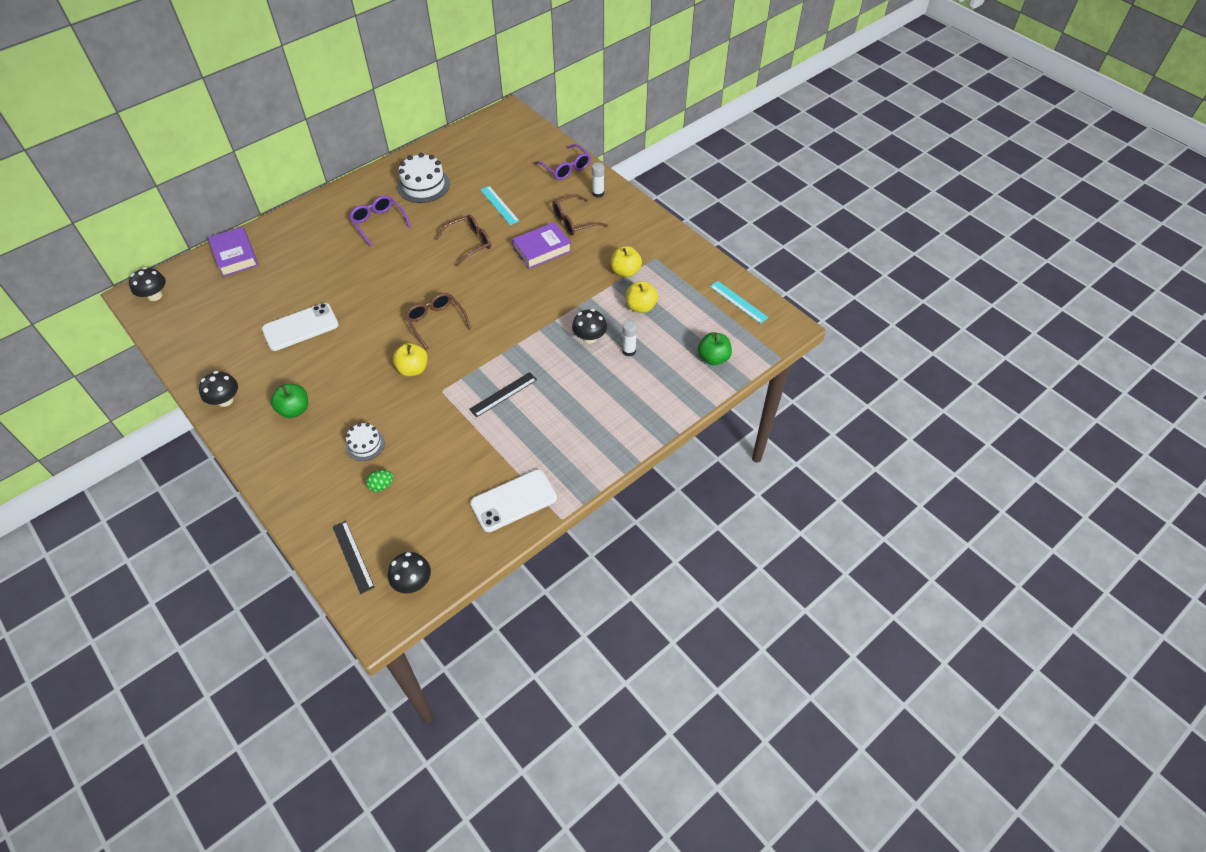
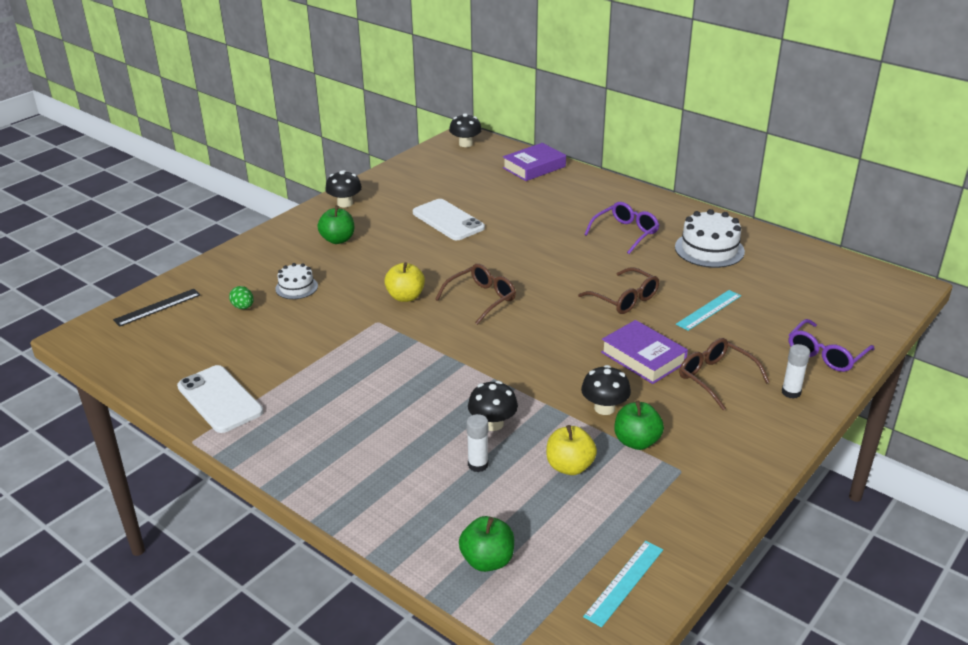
camera: 80 degrees right, 20 degrees down
black mushroom [388,552,431,593] -> black mushroom moved to [581,365,631,415]
black ruler [469,372,537,417] -> none
yellow apple [611,246,642,277] -> green apple [614,400,664,450]

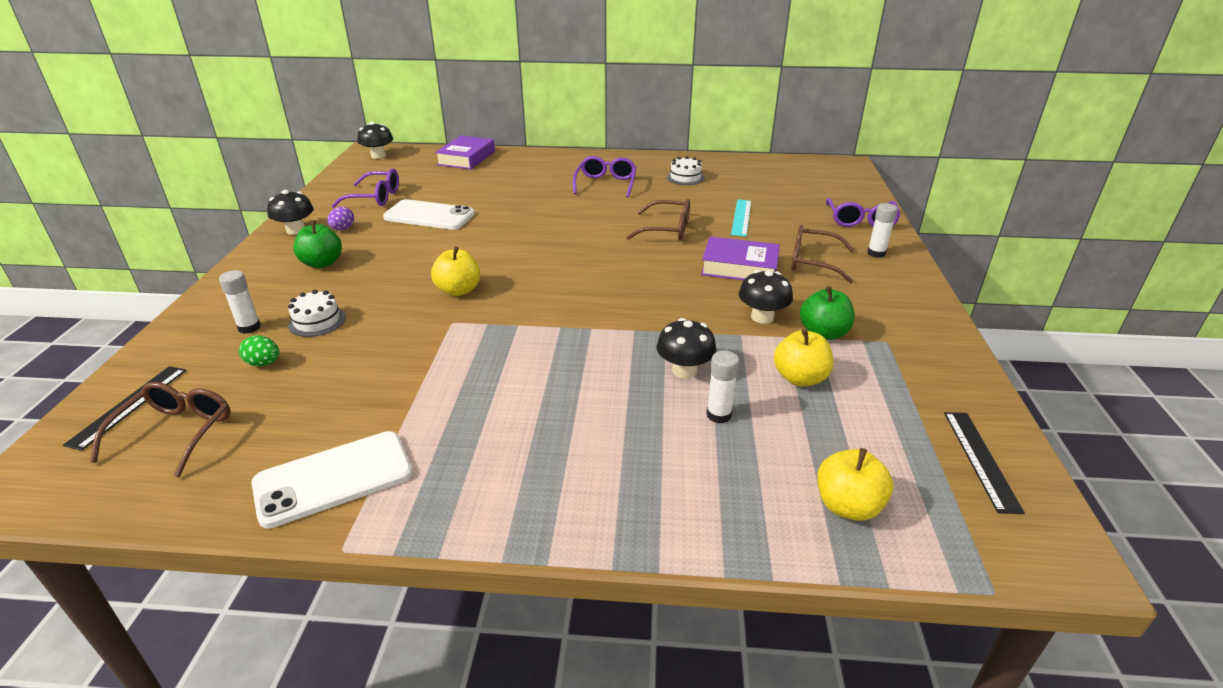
camera: 35 degrees left, 0 degrees up
white phone [177,365,263,433] -> white phone turned 45 degrees counterclockwise [252,431,413,528]
brown glasses [435,264,516,325] -> brown glasses moved to [90,382,231,478]
green apple [459,516,514,572] -> yellow apple [818,448,893,521]
turquoise ruler [583,541,663,627] -> black ruler [944,412,1025,514]
white cake [675,209,745,268] -> white cake [667,156,705,185], size x0.59
none -> white glue stick [219,270,261,334]
none -> purple egg [328,207,354,230]
none -> purple glasses [331,169,399,208]

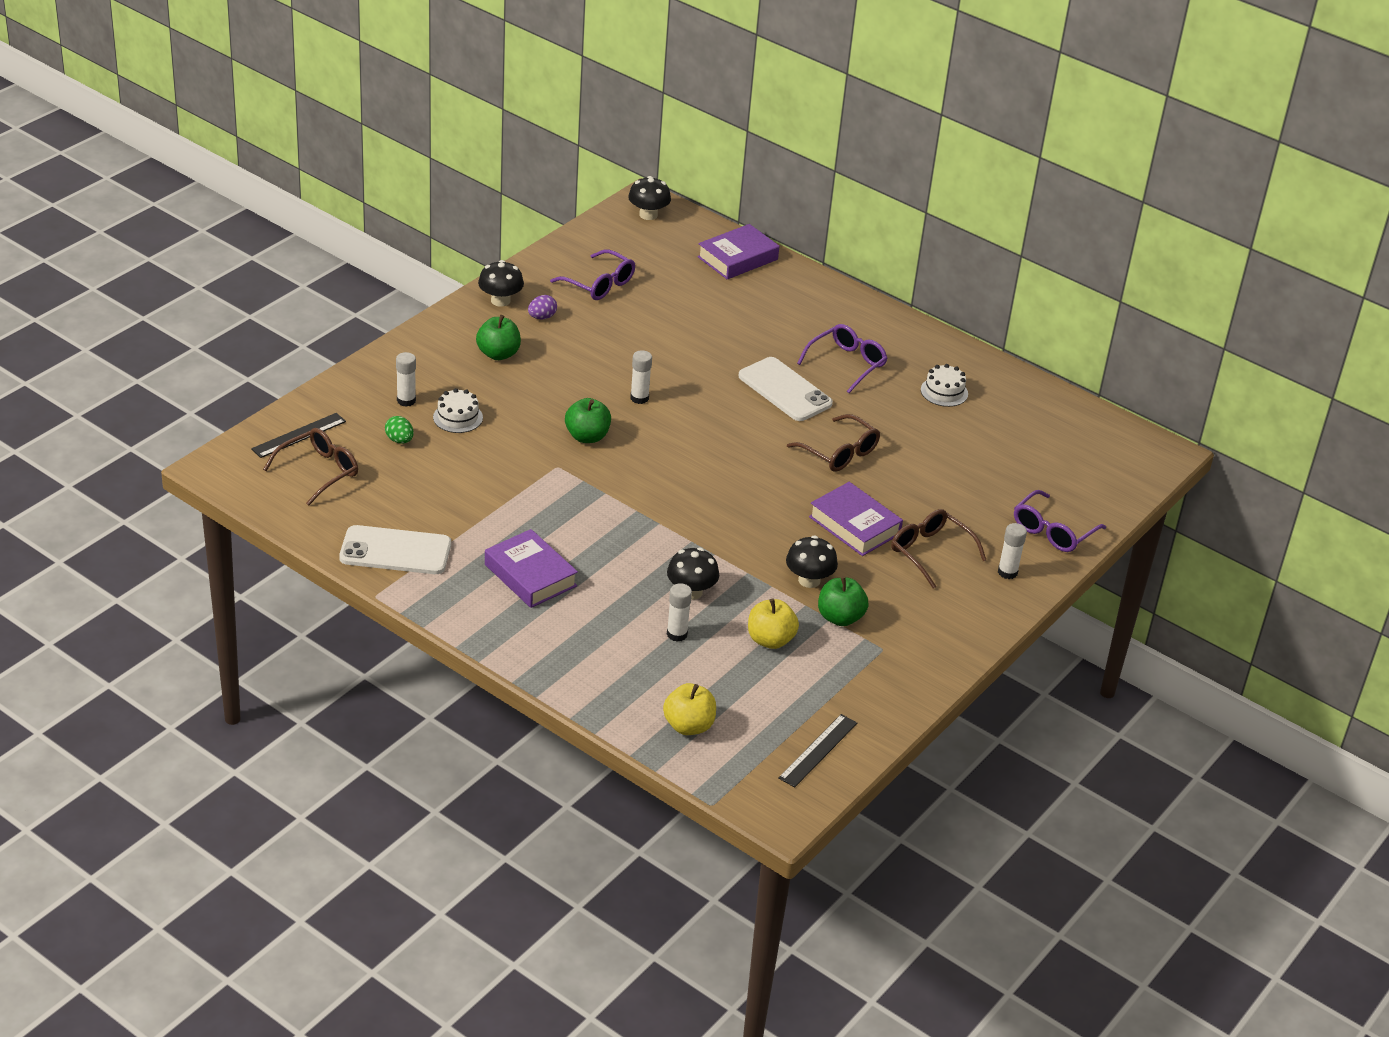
camera: 30 degrees right, 5 degrees up
white phone [383,199,475,230] -> white phone moved to [738,357,833,421]
yellow apple [431,246,480,296] -> green apple [565,398,611,443]
turquoise ruler [731,199,751,236] -> none
none -> purple book [485,529,578,608]
none -> white glue stick [630,350,652,404]

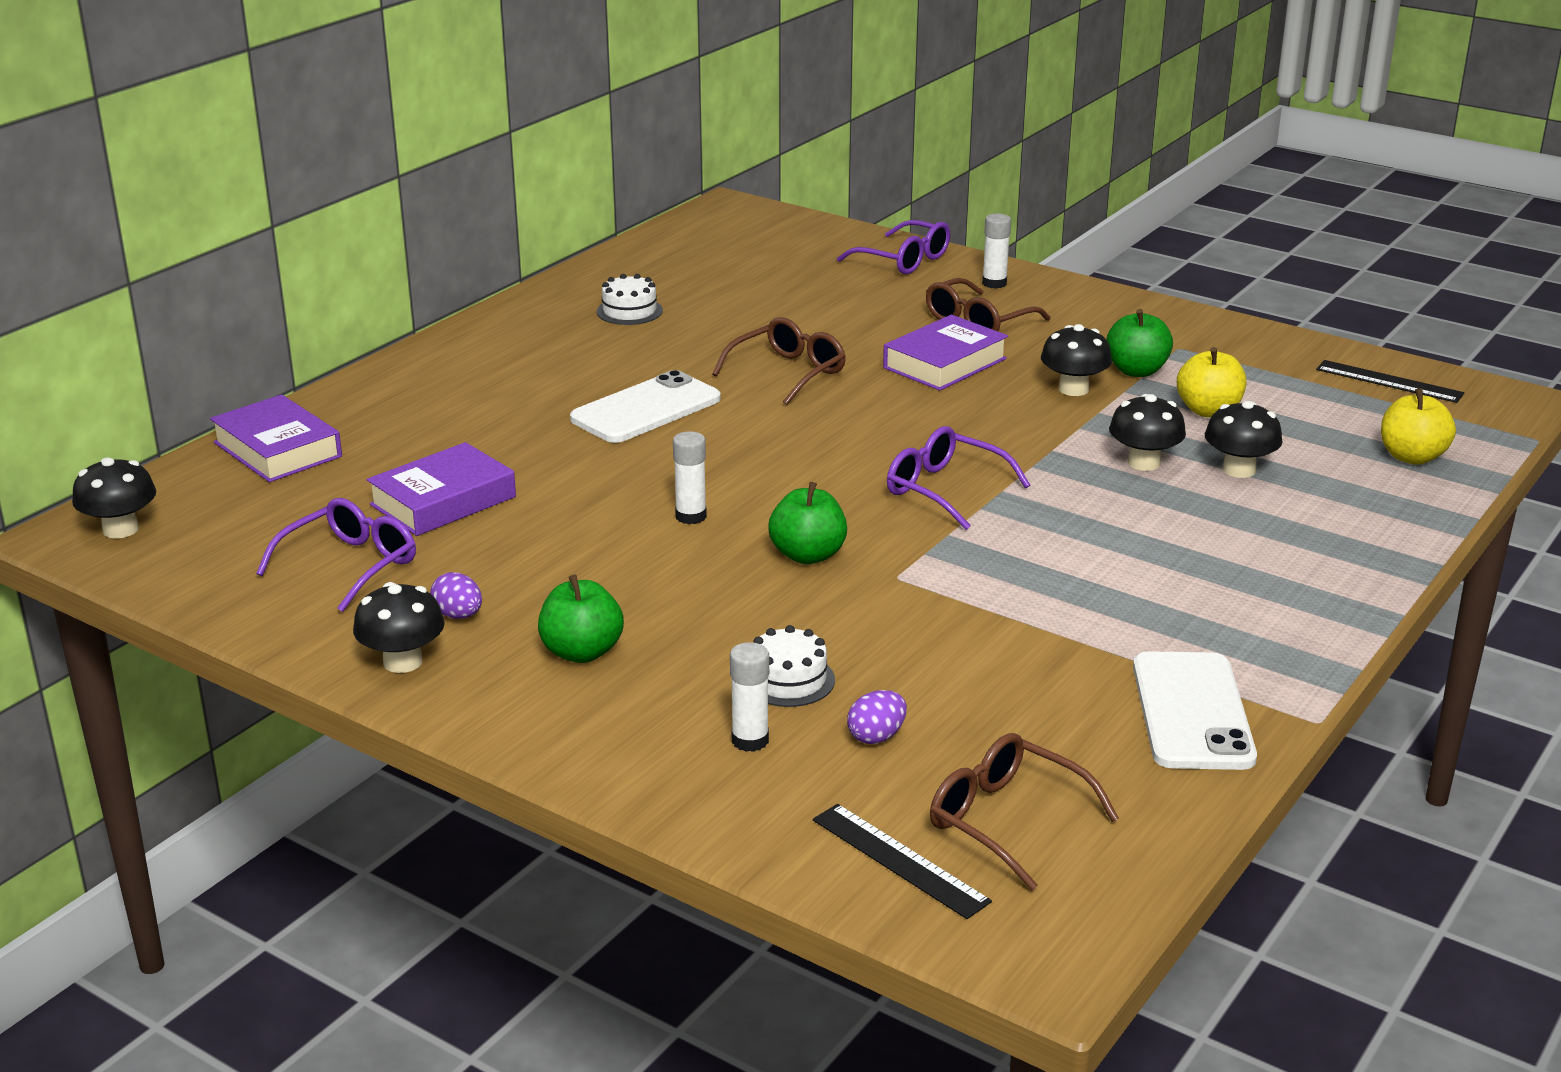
camera: 90 degrees left, 10 degrees down
green egg [385,416,414,444] -> purple egg [847,690,907,744]
purple book [485,529,578,608] -> purple book moved to [367,442,516,536]
white glue stick [667,583,692,642] -> black mushroom [1205,401,1282,478]
purple glasses [797,324,888,393] -> purple glasses moved to [887,426,1030,530]

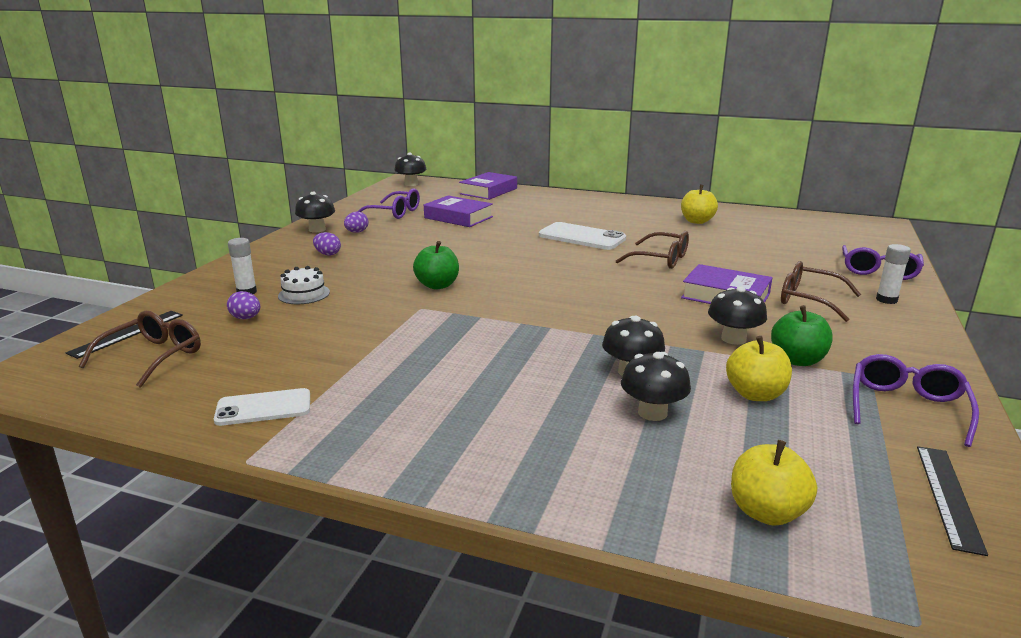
camera: 75 degrees right, 5 degrees down
green apple [538,574,624,663] -> purple egg [313,232,341,256]
white cake [597,274,663,325] -> yellow apple [681,185,718,224]
white glue stick [673,431,707,524] -> none
purple glasses [887,426,1030,530] -> purple glasses moved to [853,354,979,447]
white phone [1133,651,1257,770] -> white phone [214,388,310,426], size x0.66

